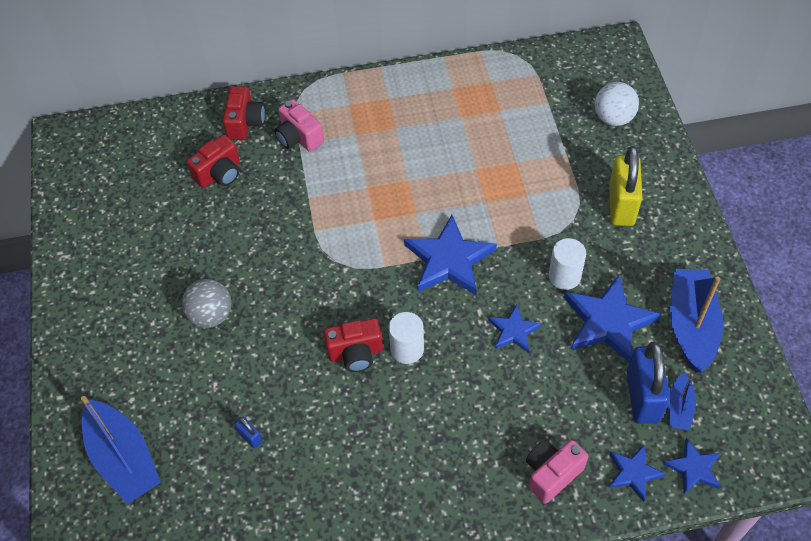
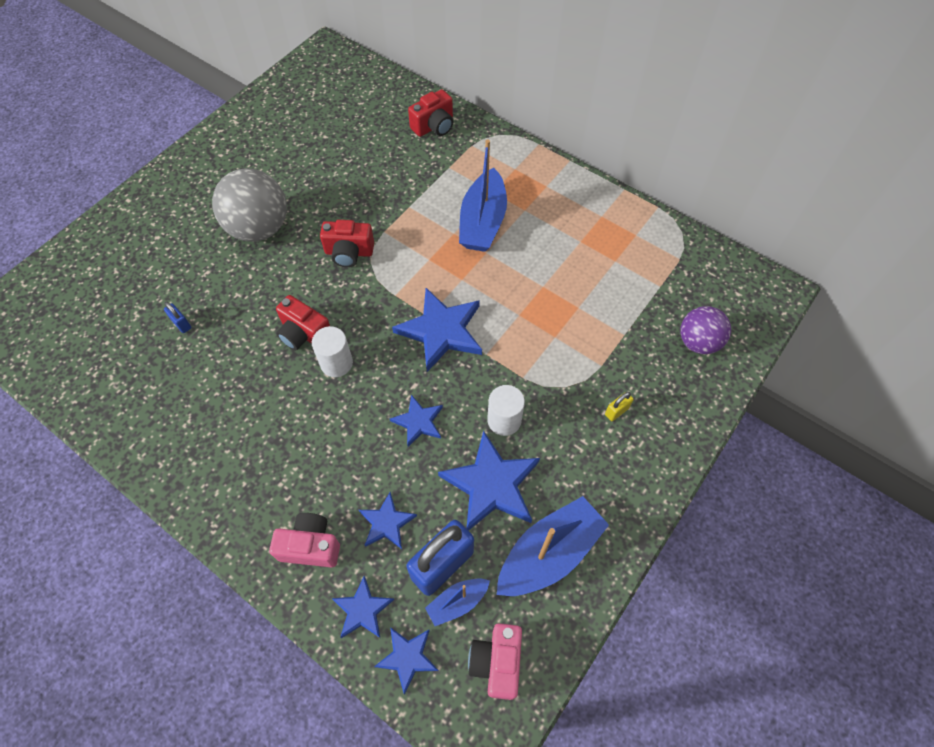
camera: 45 degrees right, 5 degrees up
blue boat [81,396,161,504] -> blue boat moved to [459,140,507,252]
grey ball [182,279,232,328] -> grey ball [212,168,287,242], size x1.60
red camera [187,135,240,188] -> red camera moved to [320,220,374,267]
blue padlock [235,417,263,449] -> blue padlock turned 45 degrees counterclockwise [164,302,191,333]
pink camera [274,99,324,152] -> pink camera moved to [468,623,522,700]
white ball [595,82,639,126] -> purple ball [680,306,731,354]
yellow padlock [609,146,642,226] -> yellow padlock [605,392,634,421], size x0.43
none -> blue star [359,492,417,549]

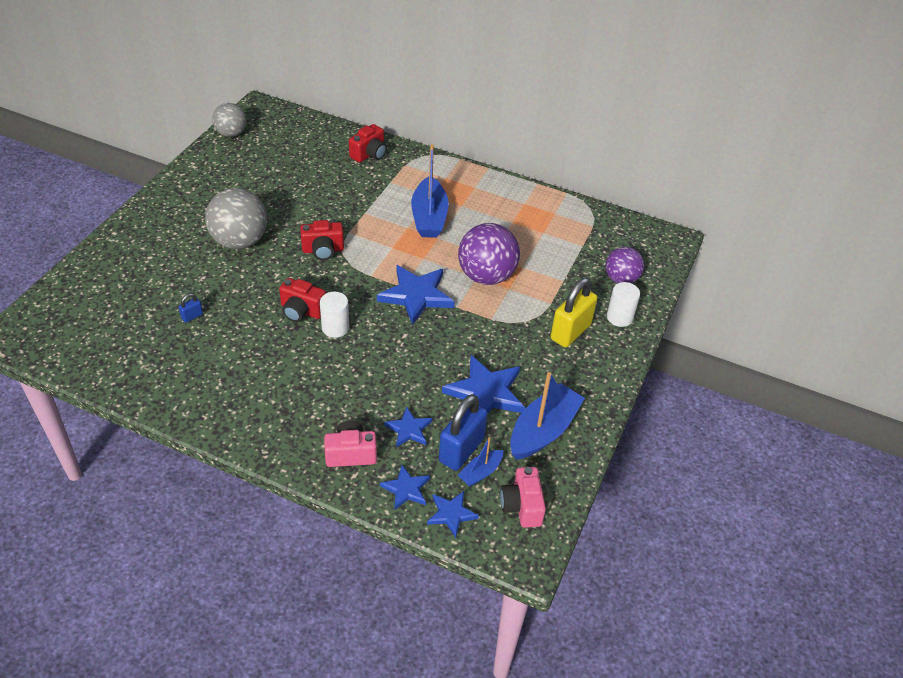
camera: 15 degrees left, 15 degrees down
blue padlock [164,302,191,333] -> blue padlock turned 75 degrees counterclockwise [179,293,203,323]
blue star [390,395,443,447] -> none
white cylinder [487,385,525,436] -> white cylinder moved to [607,282,640,327]
yellow padlock [605,392,634,421] -> yellow padlock [551,278,597,347], size x2.30
none -> grey ball [212,103,247,137]
none -> purple ball [458,223,520,285]

